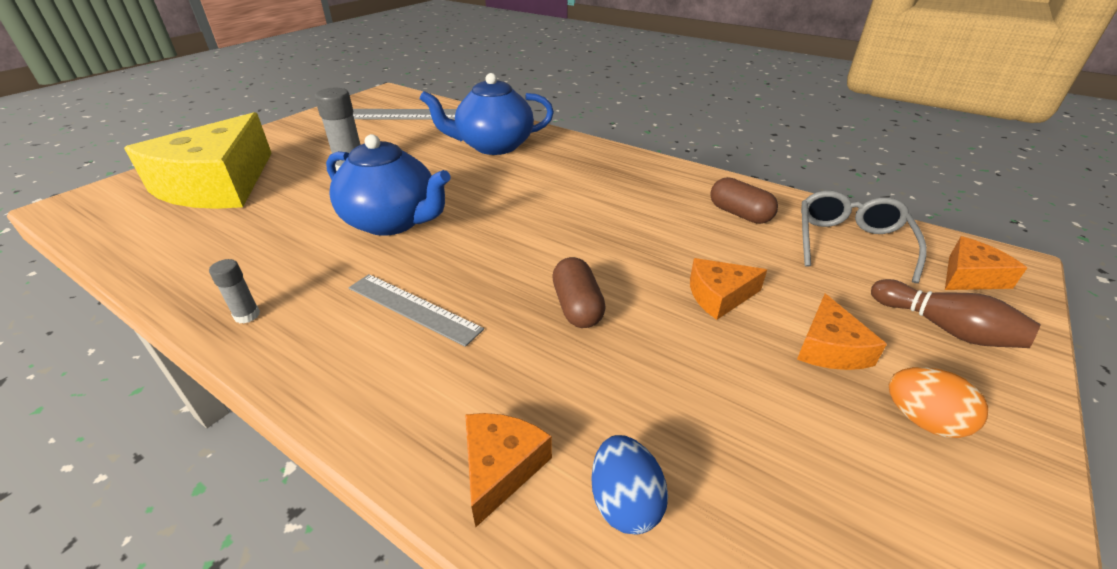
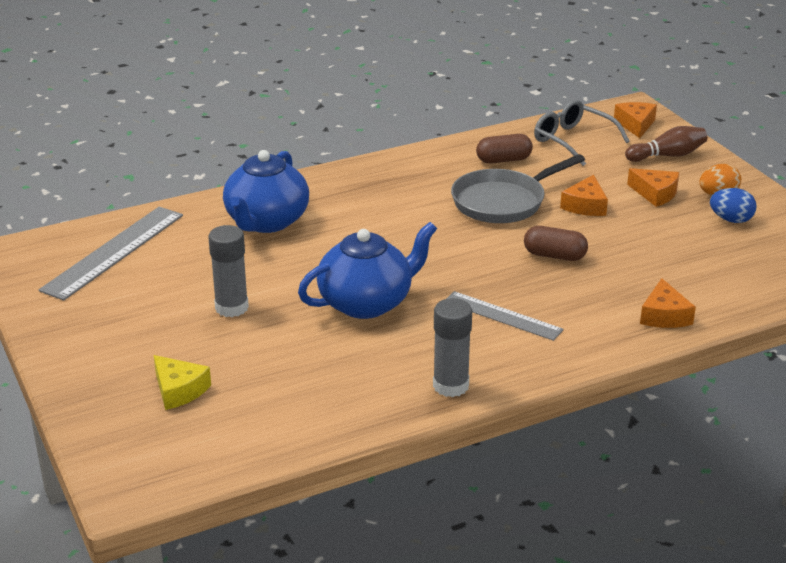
camera: 60 degrees left, 5 degrees down
yellow cheese [124,112,272,209] -> yellow cheese [154,355,211,410], size x0.43
grey glue stick [209,259,260,324] -> grey glue stick [433,298,472,397], size x1.84
grey ruler [349,274,484,347] -> grey ruler turned 60 degrees clockwise [446,291,564,341]
orange cheese [465,413,552,527] -> orange cheese turned 135 degrees counterclockwise [640,278,696,328]
blue egg [591,435,668,535] -> blue egg moved to [710,188,757,223]
none -> grey pan [451,154,585,223]

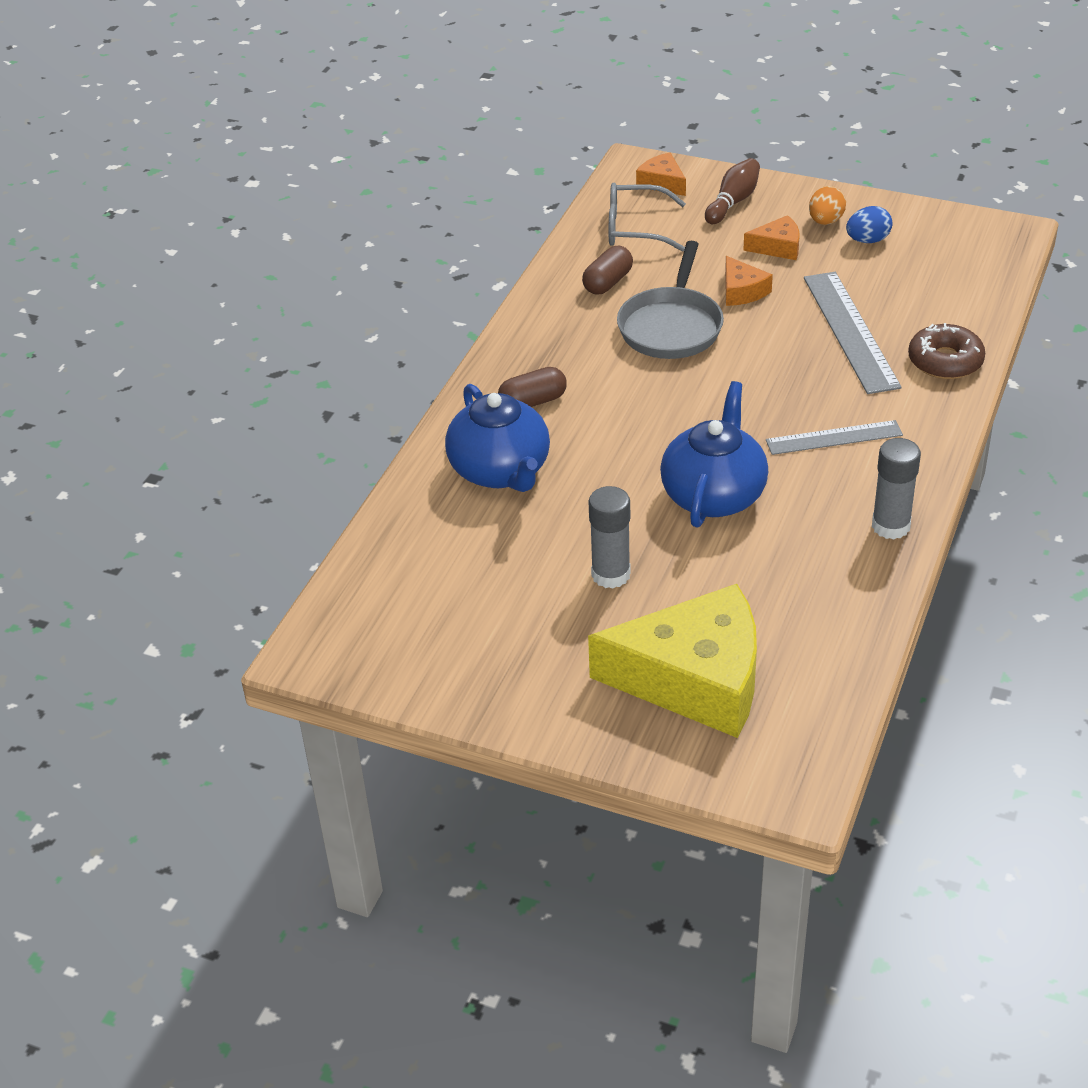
camera: 40 degrees left, 10 degrees up
grey ruler [39,207,183,301] -> grey ruler moved to [804,272,902,394]
yellow cheese [154,355,211,410] -> yellow cheese [588,584,757,738], size x2.32
brown capsule [524,226,588,261] -> brown capsule moved to [498,367,567,407]
orange cheese [640,278,696,328] -> brown donut [908,323,985,379]

